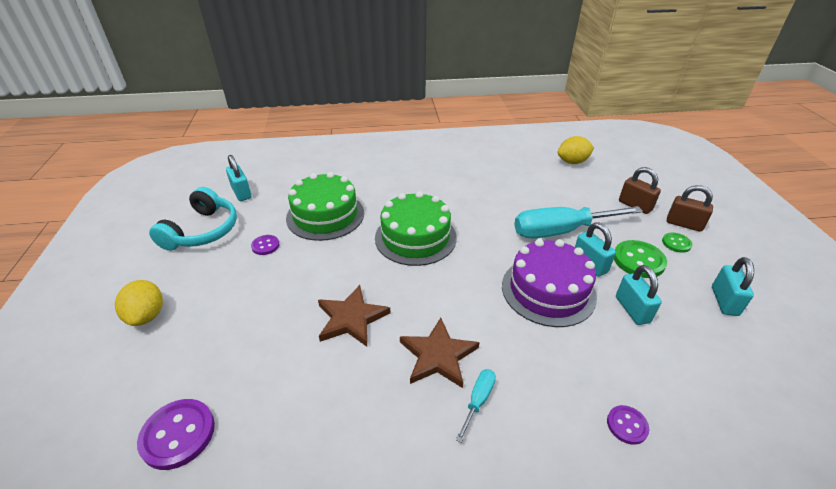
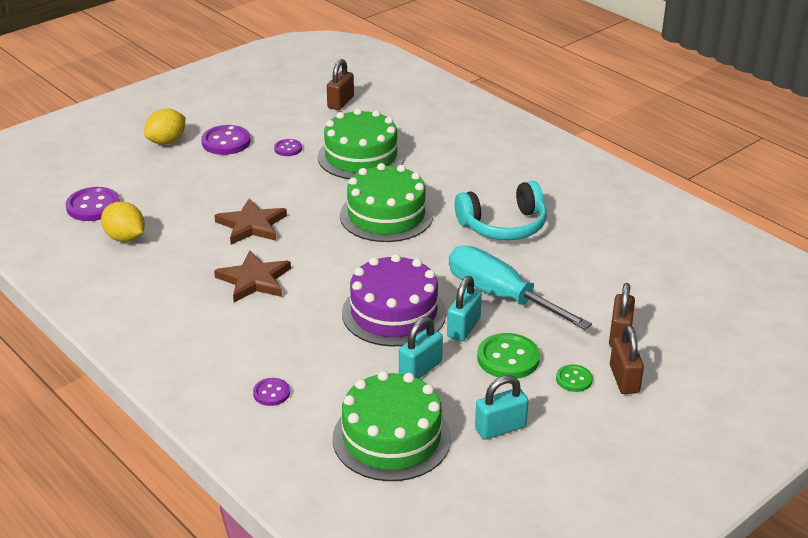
camera: 55 degrees right, 5 degrees down
turquoise headphones [149,187,237,251] -> turquoise headphones moved to [454,181,547,240]
turquoise padlock [226,155,252,201] -> brown padlock [327,59,354,110]
turquoise screwdriver [456,369,496,442] -> none
yellow lemon [557,136,594,164] -> yellow lemon moved to [101,202,145,242]
none -> purple button [201,125,251,155]
none -> green cake [333,371,451,481]

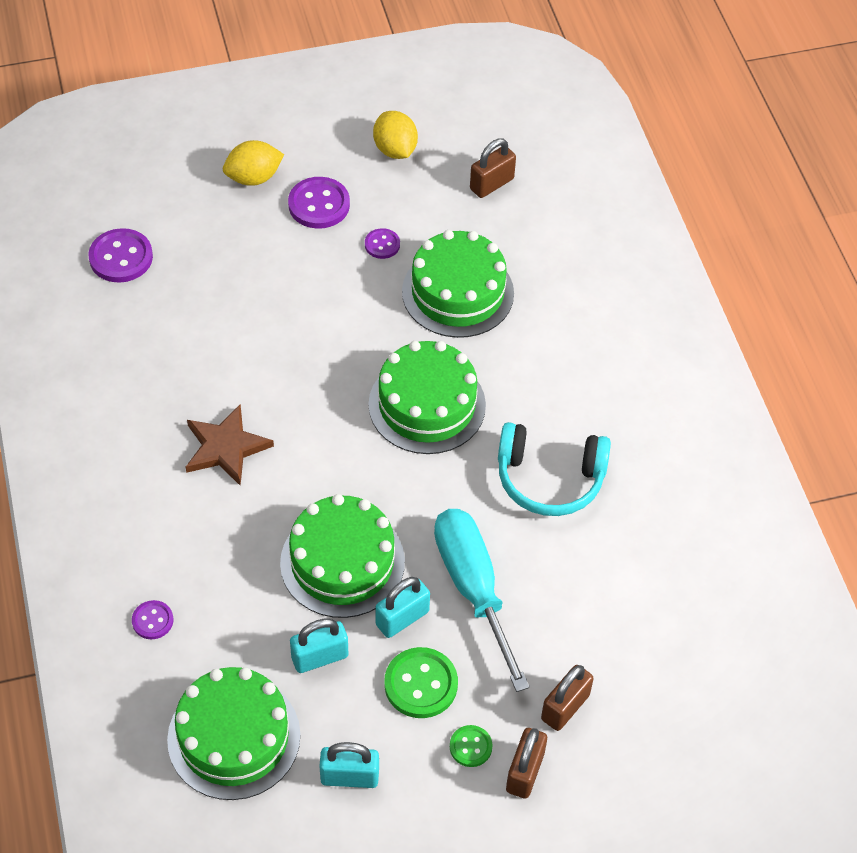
camera: 25 degrees right, 20 degrees up
yellow lemon [101,202,145,242] -> yellow lemon moved to [373,111,418,159]
brown star [214,198,287,245] -> none
purple cake [342,254,446,346] -> green cake [280,494,405,618]

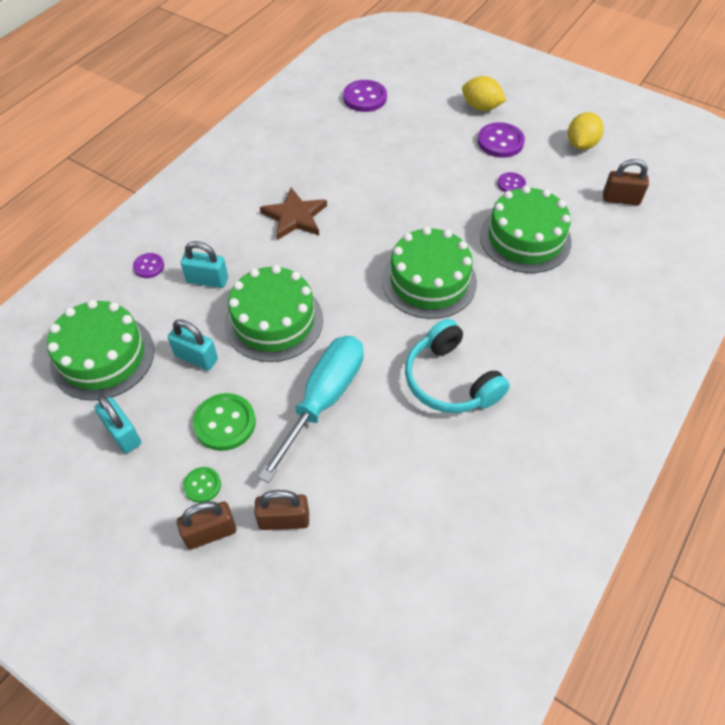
camera: 50 degrees right, 0 degrees up
turquoise padlock [376,577,430,638] -> turquoise padlock moved to [181,241,228,288]

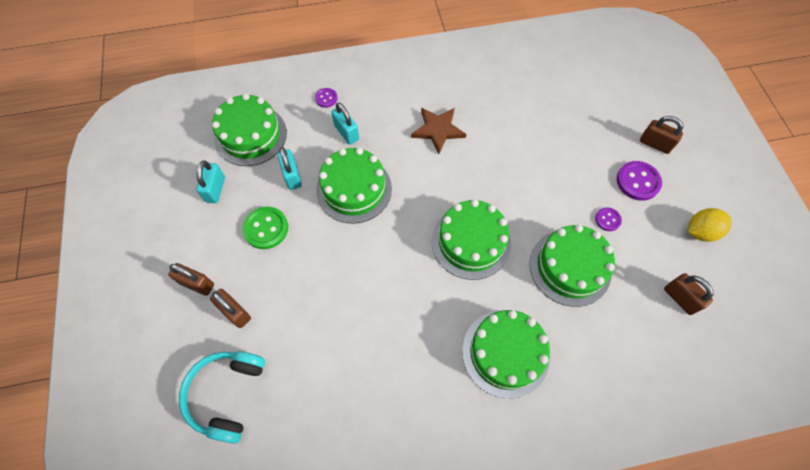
camera: 45 degrees right, 10 degrees up
green button [183,467,221,503] -> none
turquoise screwdriver [258,336,364,483] -> none
purple button [343,80,387,112] -> none
turquoise headphones [405,319,510,413] -> turquoise headphones moved to [179,351,265,444]
yellow lemon [462,76,507,111] -> brown padlock [640,116,684,154]
none -> green cake [462,310,550,399]

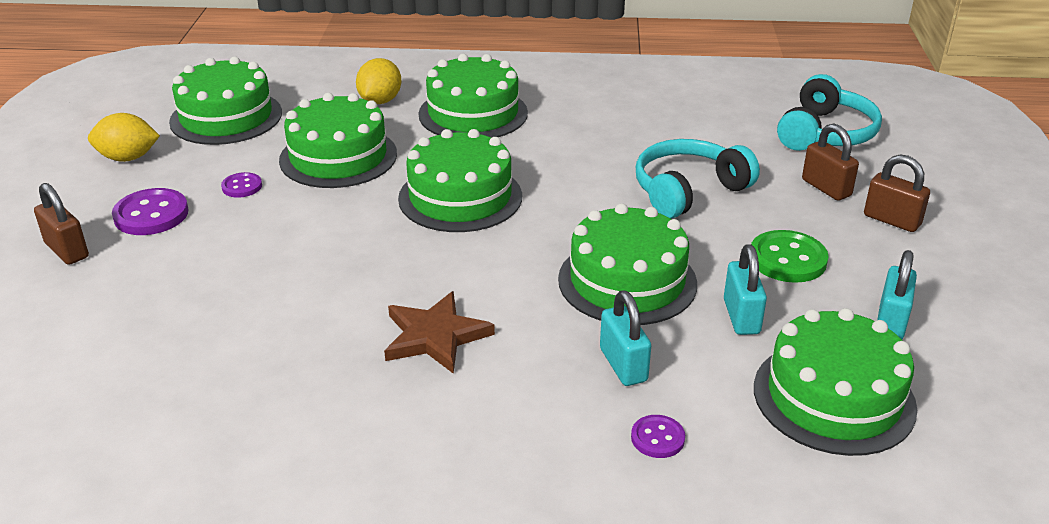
camera: 165 degrees left, 30 degrees down
brown padlock [664,273,713,315] -> green cake [169,57,282,145]
none -> yellow lemon [356,58,401,104]
none -> turquoise headphones [636,139,760,219]

